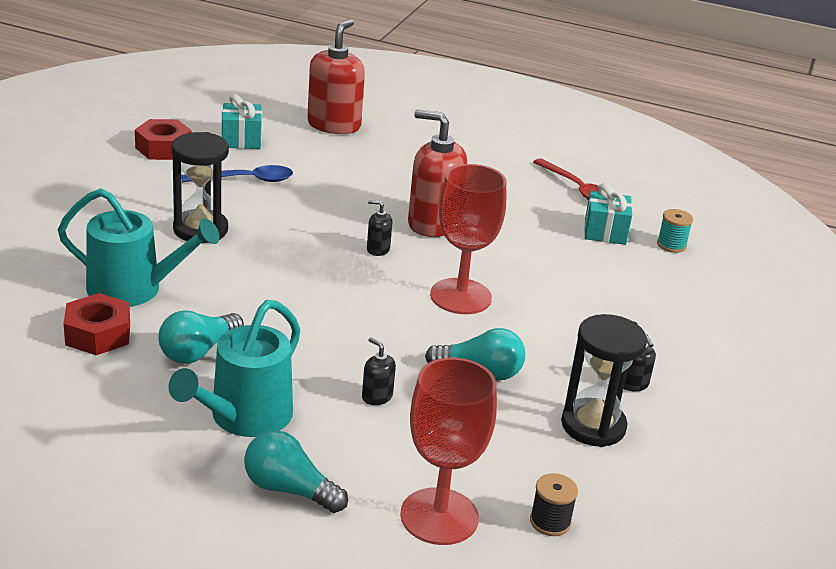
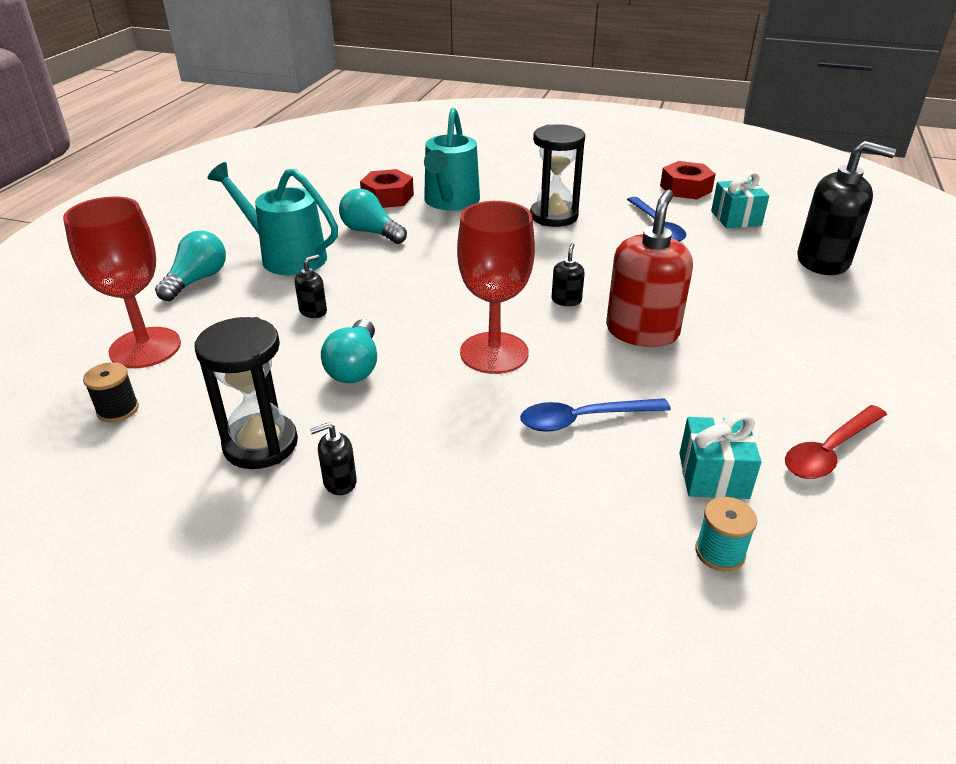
camera: 90 degrees right, 5 degrees up
red soap dispenser [307,19,365,134] -> black soap dispenser [797,141,896,275]
none -> blue spoon [520,398,671,432]

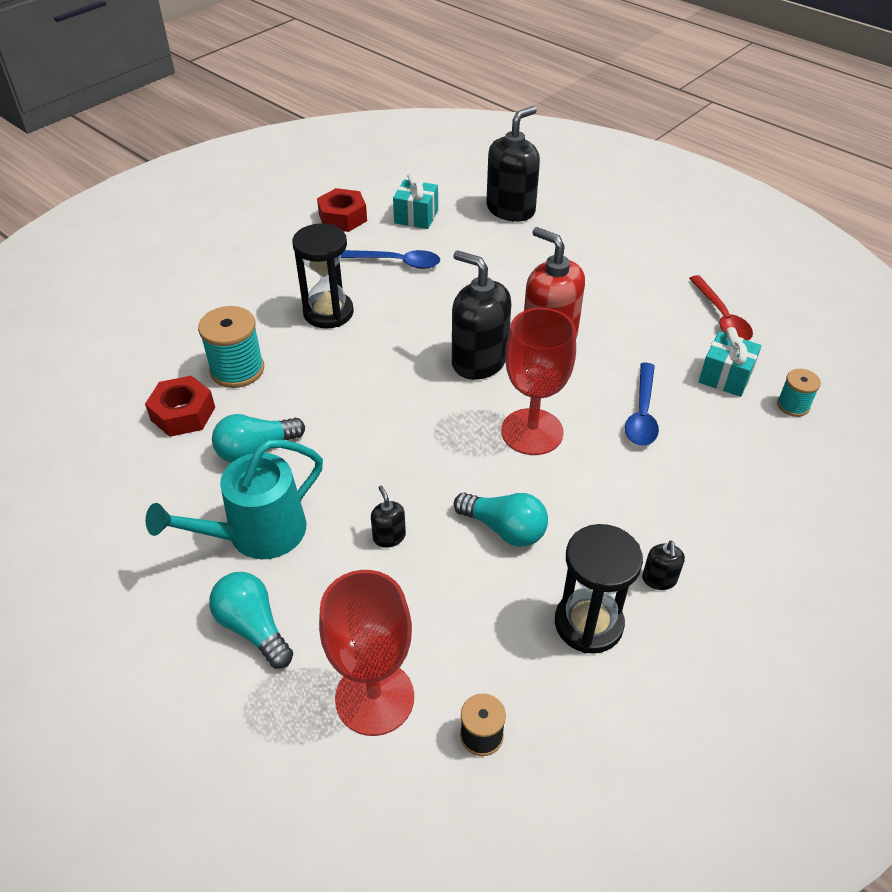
camera: 65 degrees left, 10 degrees up
turquoise watering can [424,108,480,210] -> turquoise spool [198,306,264,388]
black soap dispenser [552,243,585,306] -> black soap dispenser [452,250,511,380], size x2.27

